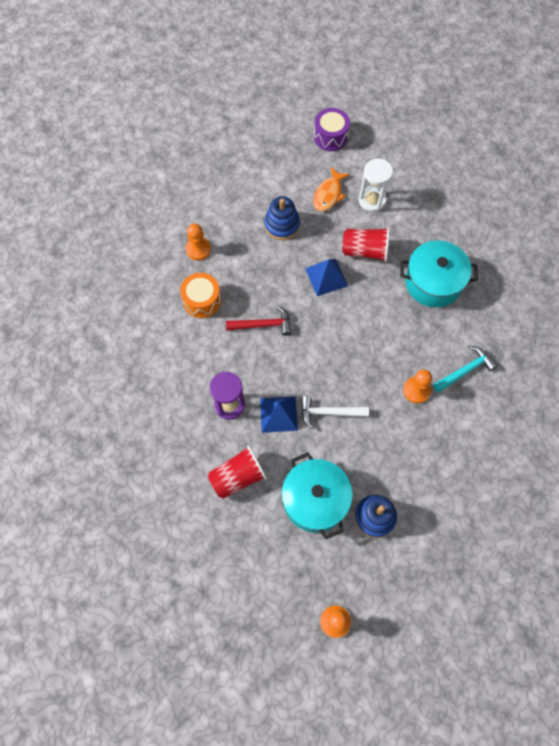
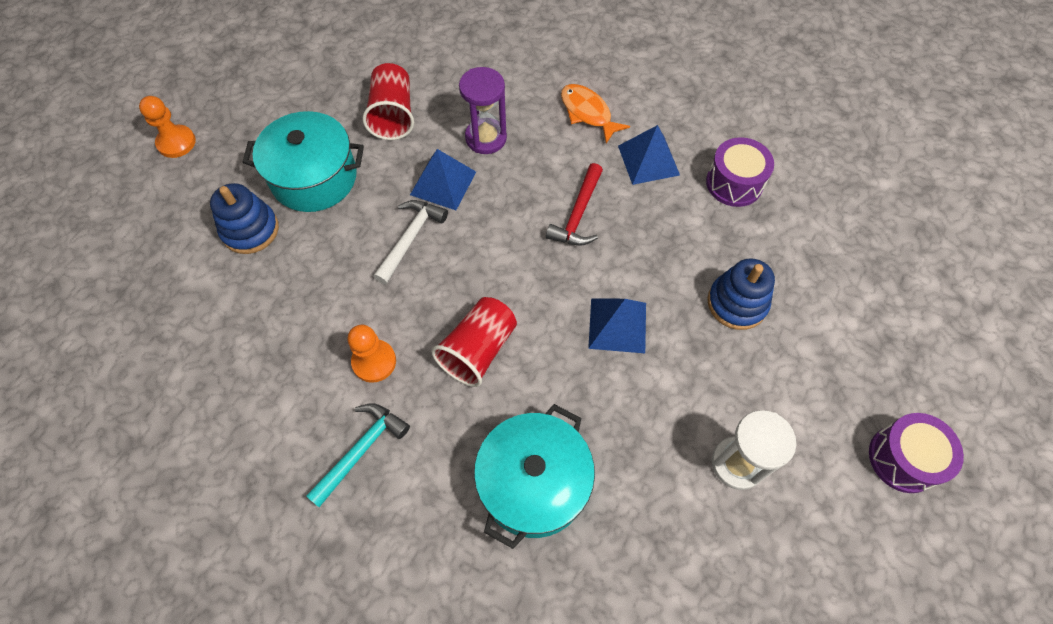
camera: 115 degrees right, 5 degrees down
orange drum [180,273,221,318] -> blue pyramid [618,125,680,185]
orange pawn [186,224,211,261] -> purple drum [706,137,774,207]
orange fish [313,167,350,211] -> orange fish moved to [561,84,630,143]
red cup [342,227,390,262] -> red cup moved to [431,297,517,387]
turquoise hammer [433,346,498,392] -> turquoise hammer turned 135 degrees counterclockwise [306,403,410,507]

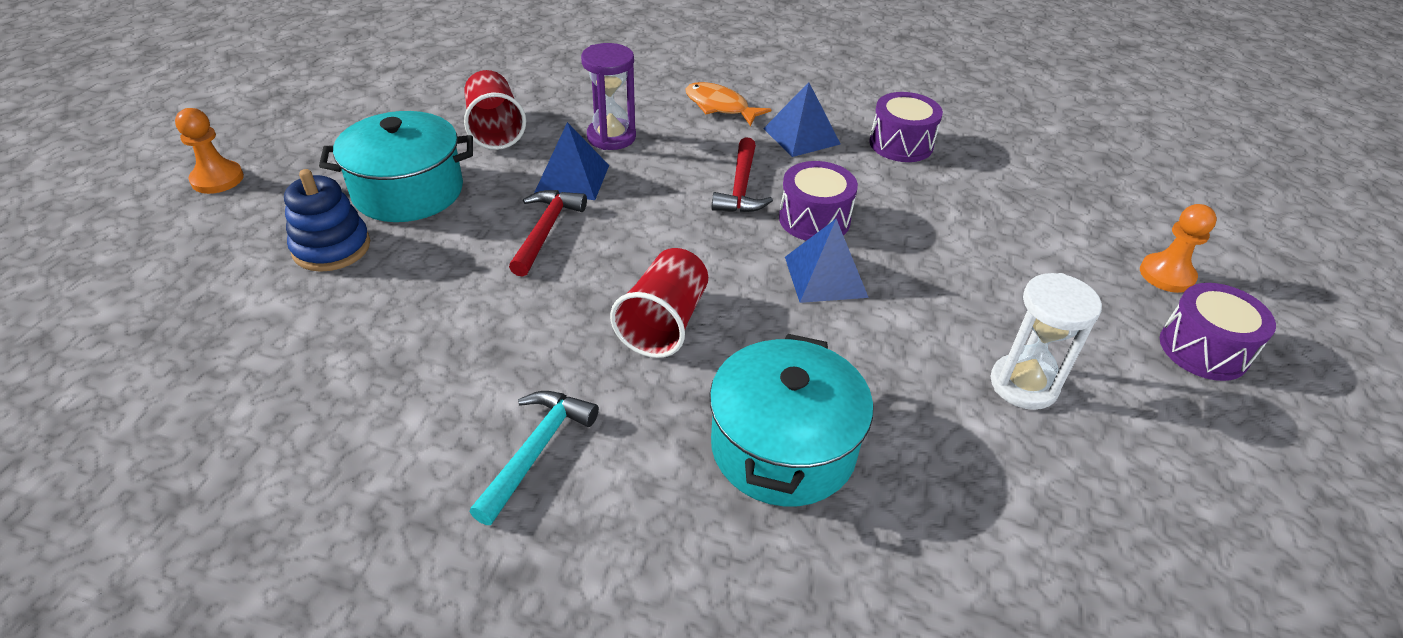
camera: 15 degrees left, 20 degrees down
orange pawn [348,325,396,383] -> orange pawn moved to [1140,204,1217,293]
white hammer [373,200,448,284] -> red hammer [509,190,587,277]
blue stacking toy [707,258,775,330] -> none
none -> purple drum [779,161,858,241]

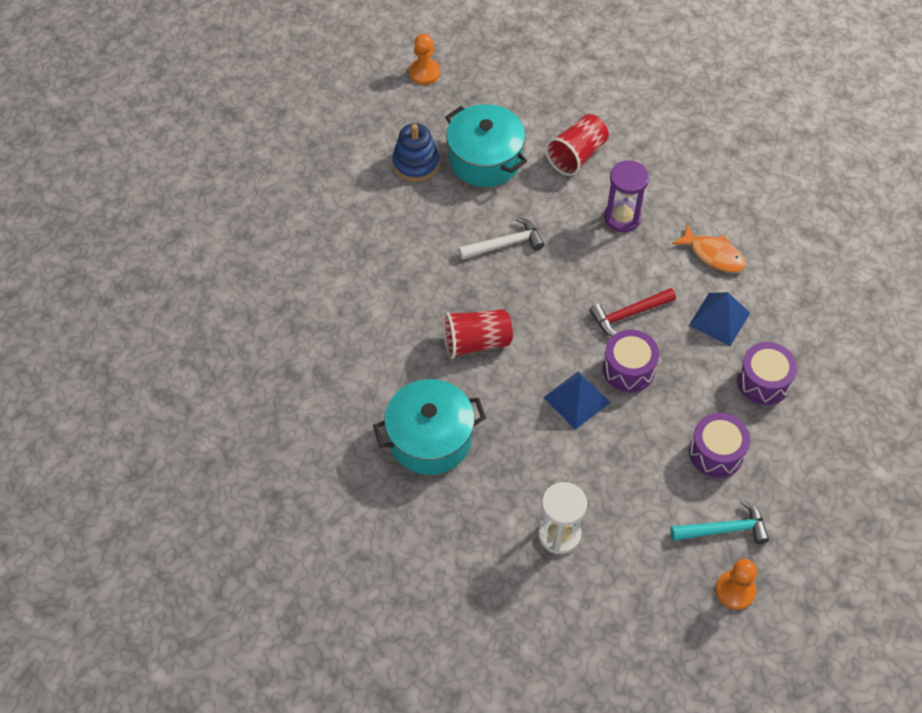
camera: 60 degrees right, 15 degrees up
turquoise hammer [470,391,599,525] -> turquoise hammer moved to [671,499,769,544]
red hammer [509,190,587,277] -> white hammer [458,217,544,260]
blue pyramid [534,122,609,200] -> none
orange fish [685,82,772,126] -> orange fish turned 120 degrees clockwise [672,224,746,273]
purple drum [1160,283,1276,381] -> purple drum moved to [689,413,750,478]

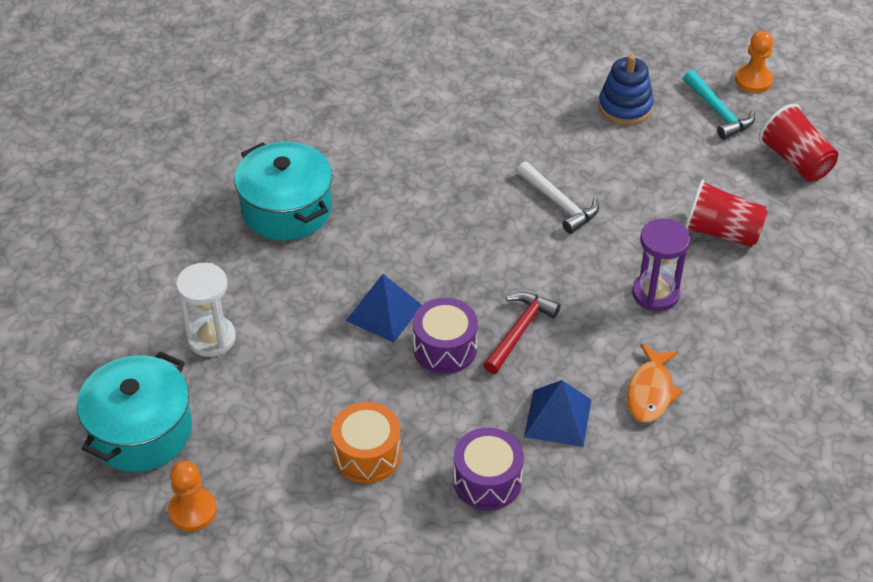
camera: 70 degrees right, 10 degrees down
red cup [443,309,513,359] -> red cup moved to [759,104,838,182]
turquoise pot [445,104,527,187] -> turquoise pot moved to [77,352,192,472]
red hammer [589,288,676,336] -> red hammer turned 75 degrees clockwise [483,292,560,374]
turquoise hammer [671,499,769,544] -> turquoise hammer moved to [684,70,755,139]
purple drum [689,413,750,478] -> orange drum [331,402,401,483]

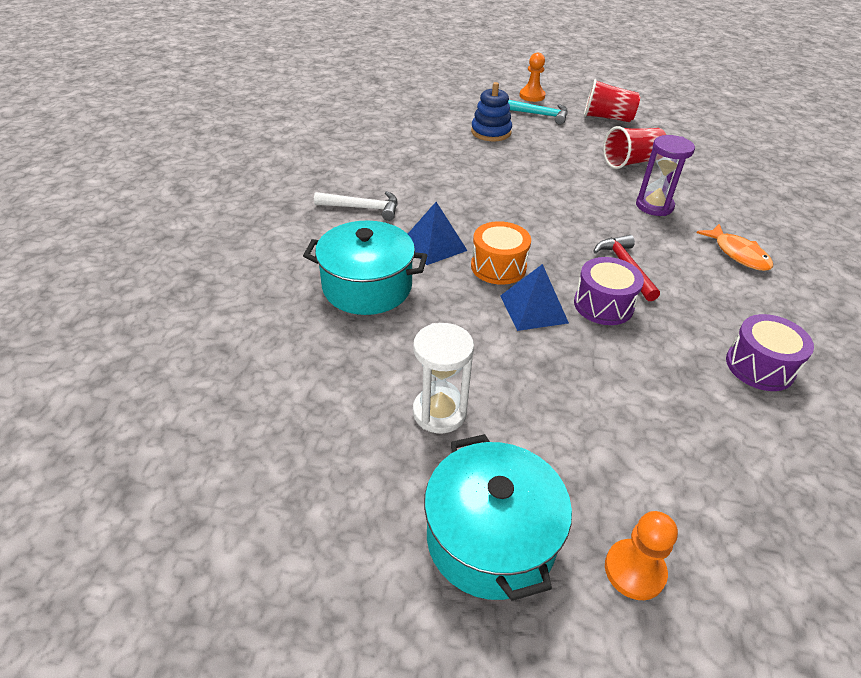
camera: 45 degrees left, 5 degrees down
orange drum [331,402,401,483] -> orange drum moved to [471,221,531,285]
white hammer [517,162,599,234] -> white hammer moved to [314,191,397,221]
blue pyramid [524,380,591,447] -> blue pyramid moved to [408,202,468,265]

